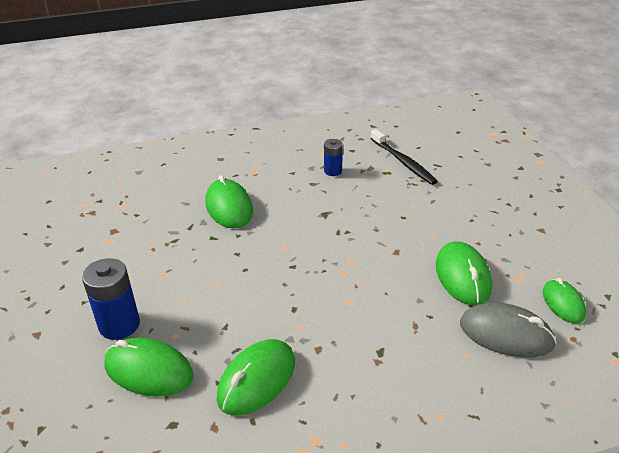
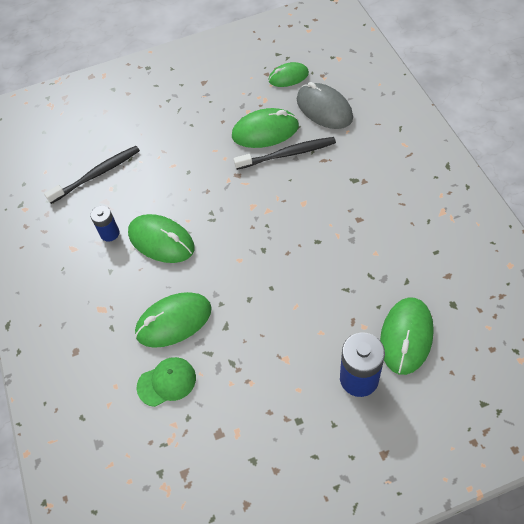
camera: 90 degrees left, 20 degrees up
green mouse [217,339,295,415] -> green mouse moved to [128,214,194,263]
grey mouse [460,302,557,358] -> grey mouse turned 60 degrees counterclockwise [297,82,353,129]
none -> green cap [137,357,196,407]
none -> black toothbrush [234,137,336,170]

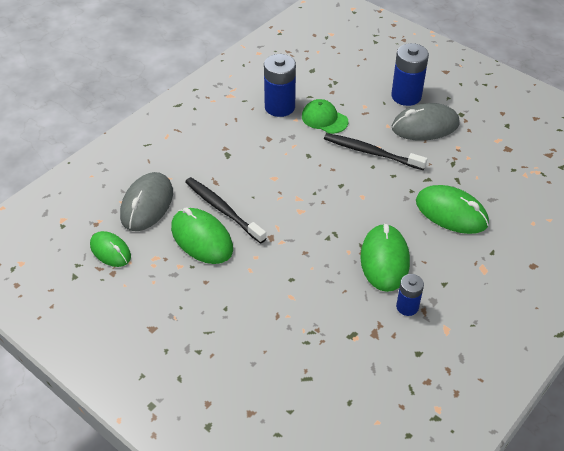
camera: 125 degrees left, 10 degrees down
black toothbrush [44,146,140,204] -> black toothbrush moved to [324,133,427,170]
green cap [137,357,196,407] -> green cap moved to [302,99,348,134]
green mouse [380,297,434,375] -> none
none -> blue battery [264,54,296,117]
none -> grey mouse [392,103,460,141]

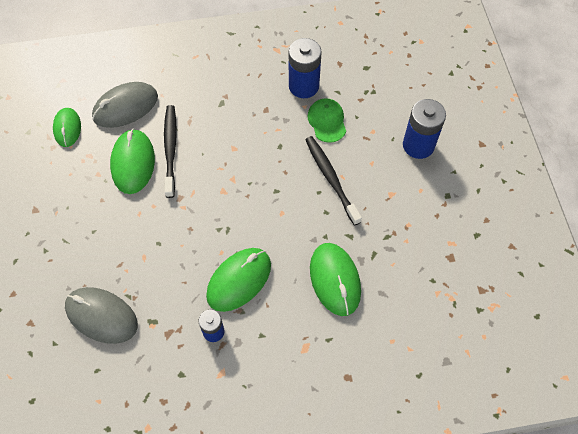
camera: 40 degrees right, 15 degrees up
grey mouse [392,103,460,141] -> grey mouse moved to [65,287,138,344]

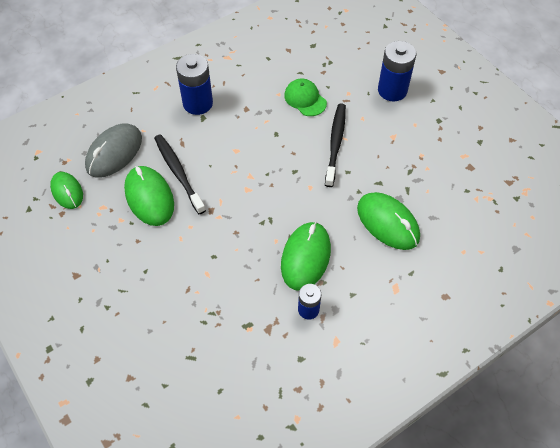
camera: 25 degrees left, 5 degrees down
grey mouse [65,287,138,344] -> none
blue battery [289,38,322,98] -> blue battery moved to [176,54,213,115]
black toothbrush [305,136,362,226] -> black toothbrush turned 60 degrees clockwise [325,103,346,187]

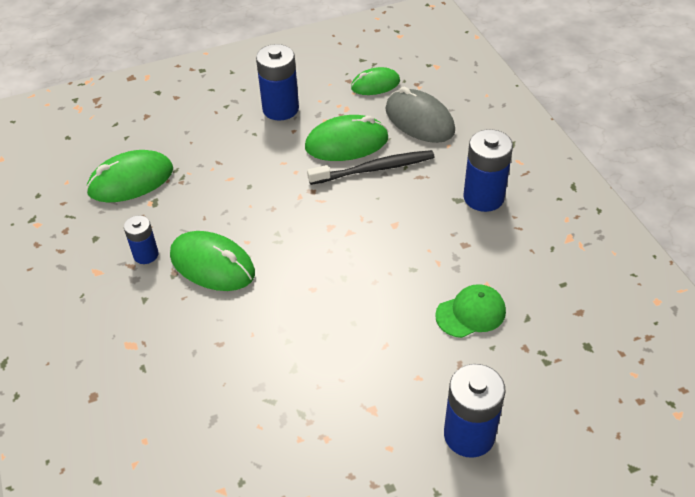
camera: 105 degrees right, 10 degrees down
black toothbrush [325,103,346,187] -> none
green mouse [357,192,420,250] -> green mouse moved to [86,150,173,202]
none -> blue battery [256,44,299,120]

